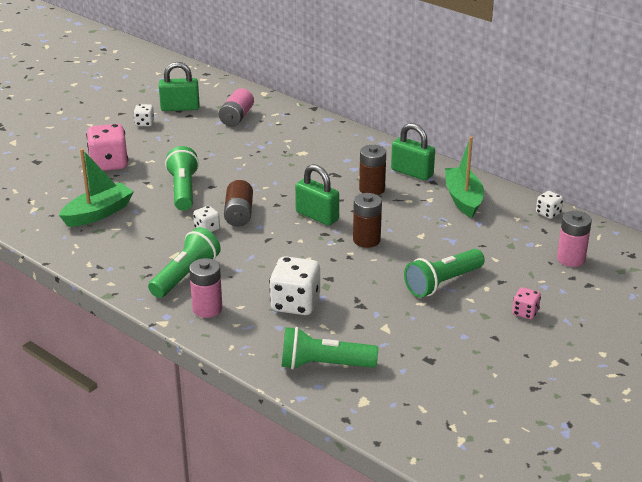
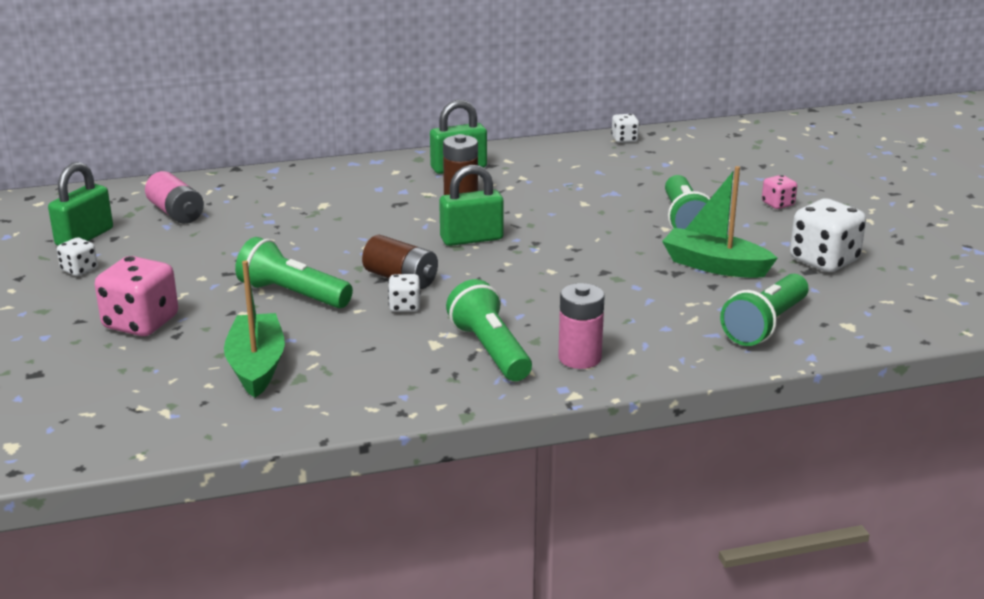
camera: 55 degrees left, 5 degrees down
white dice [269,256,320,315] -> white dice moved to [790,198,866,272]
brown battery [353,193,382,248] -> none
green boat [445,136,484,218] -> green boat moved to [662,166,778,278]
pink battery [557,211,592,267] -> none

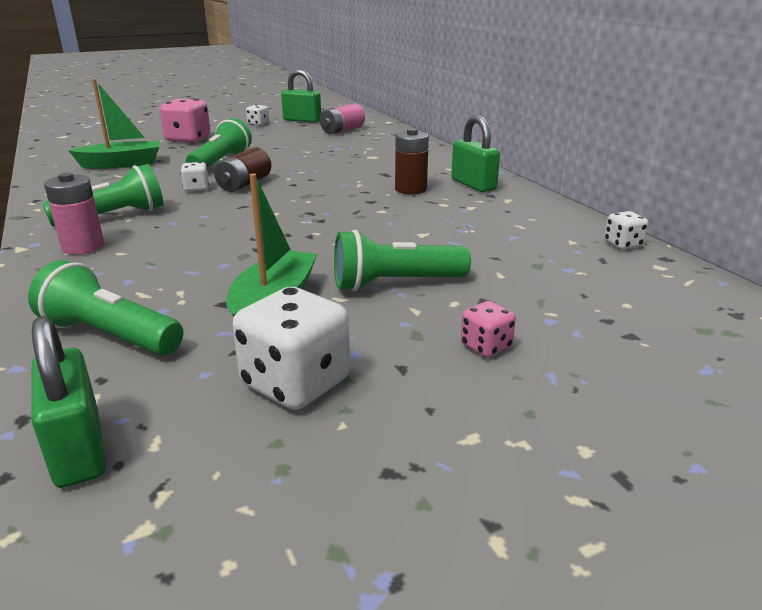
camera: 80 degrees right, 0 degrees up
green padlock [439,165,504,246] -> green padlock moved to [31,316,106,488]

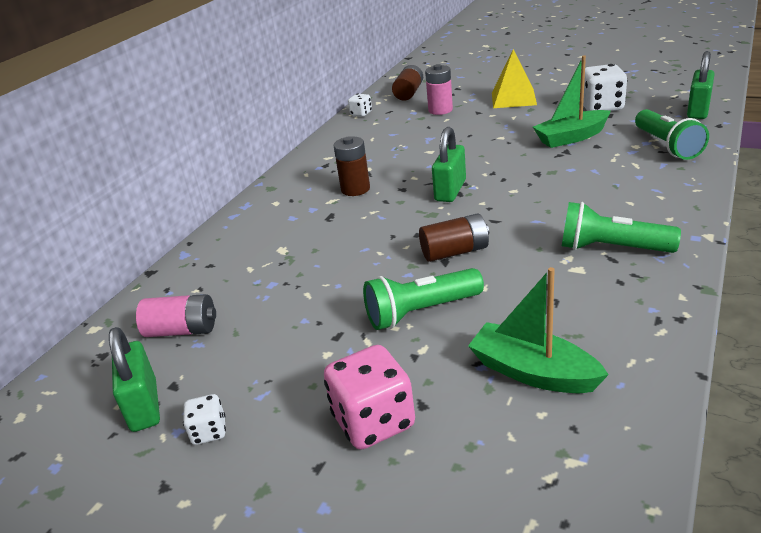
camera: 125 degrees left, 5 degrees up
pink battery [44,172,104,255] -> pink battery moved to [425,64,453,115]
white dice [180,162,209,192] -> none
green flashlight [334,230,471,291] -> none
green padlock [451,115,500,192] -> green padlock moved to [432,127,466,202]
pink dice [461,301,516,357] -> yellow pyramid [492,49,537,108]
none -> brown battery [392,65,423,101]

